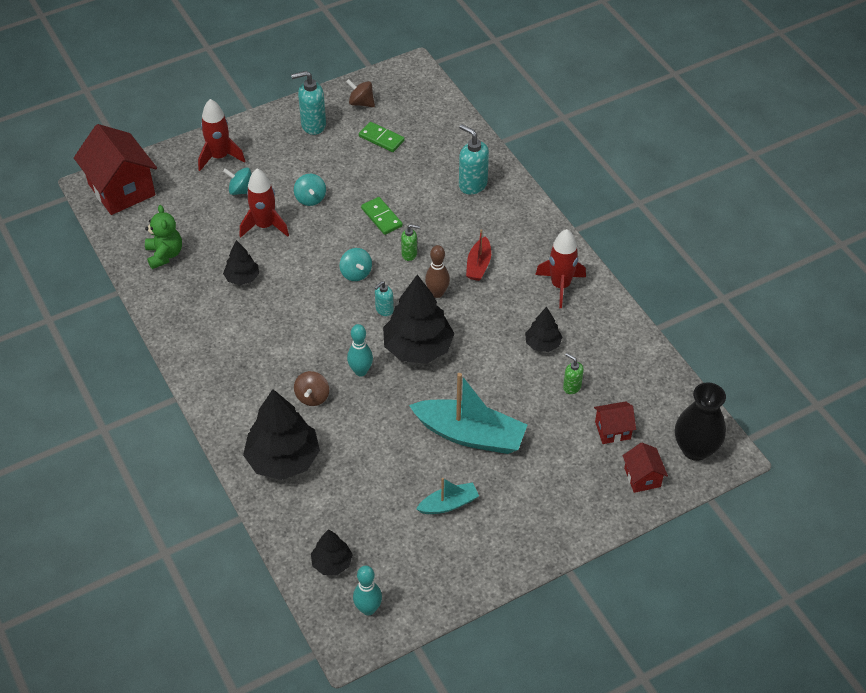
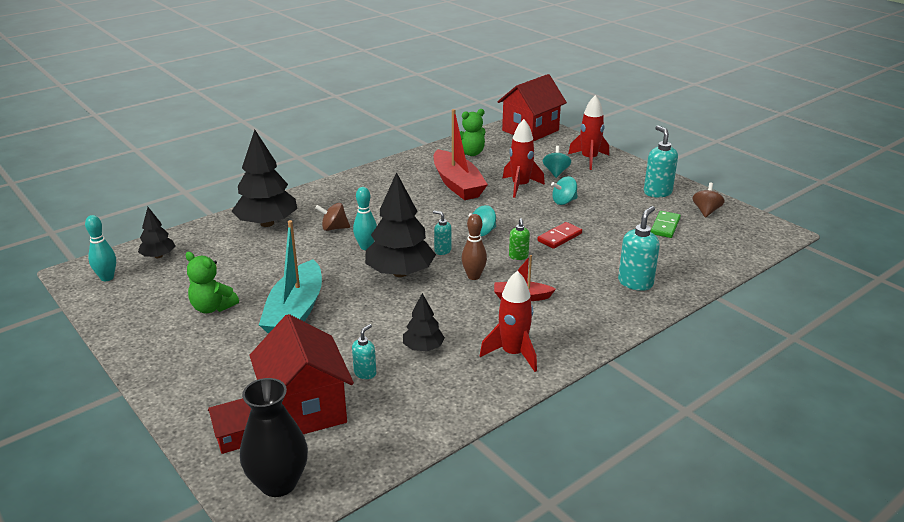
camera: 80 degrees right, 20 degrees down
black tree [223,240,259,285] -> red boat [434,109,488,200]
green domino [361,197,403,235] -> red domino [538,222,582,249]
turquoise boat [416,478,479,514] -> green teddy bear [185,252,239,313]
green soap dispenser [563,353,584,394] -> turquoise soap dispenser [352,324,376,379]
red house [594,401,636,444] -> red house [249,314,354,434], size x2.02

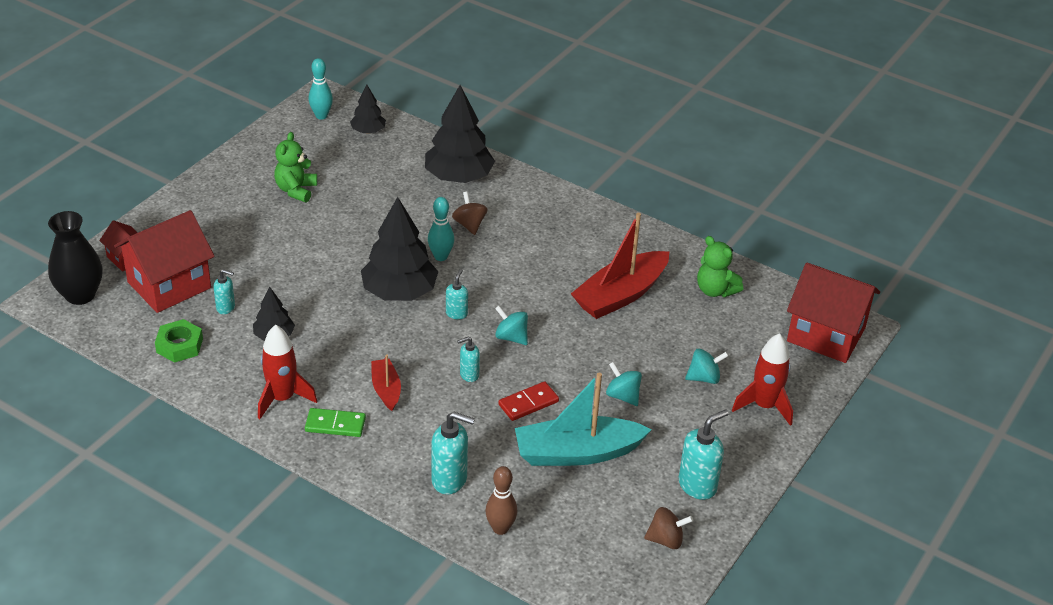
camera: 70 degrees right, 10 degrees up
turquoise boat [259,220,322,334] -> turquoise boat moved to [515,373,652,466]
brown bowling pin [461,214,487,280] -> brown bowling pin moved to [485,466,518,535]
red rocket [503,119,545,198] -> none
green soap dispenser [509,218,530,260] -> turquoise soap dispenser [457,337,480,382]
red domino [538,222,582,249] -> red domino turned 60 degrees counterclockwise [498,381,559,421]
green domino [651,211,681,238] -> green domino moved to [305,408,366,437]
none -> green nut [155,319,203,363]

